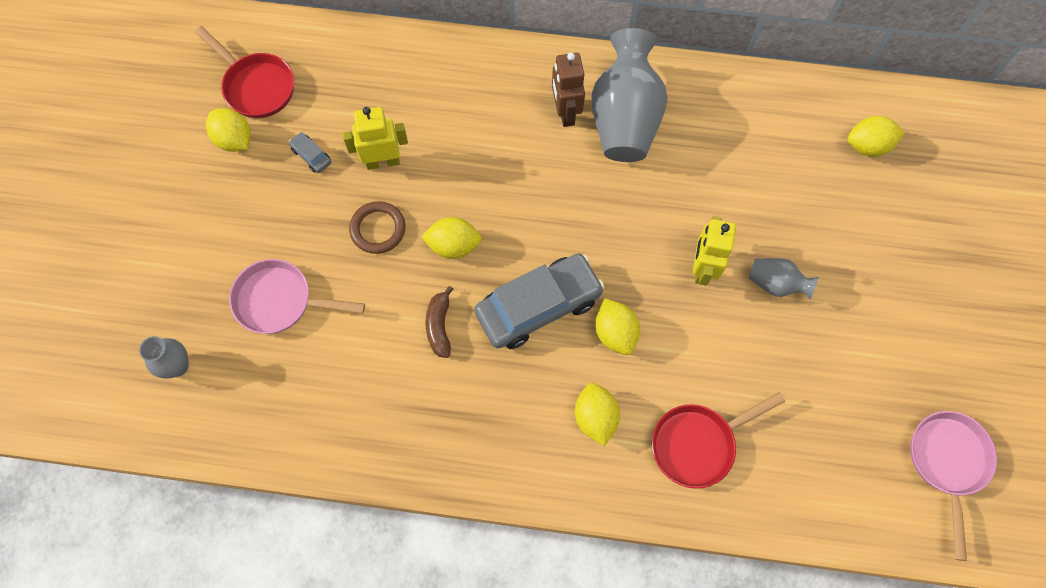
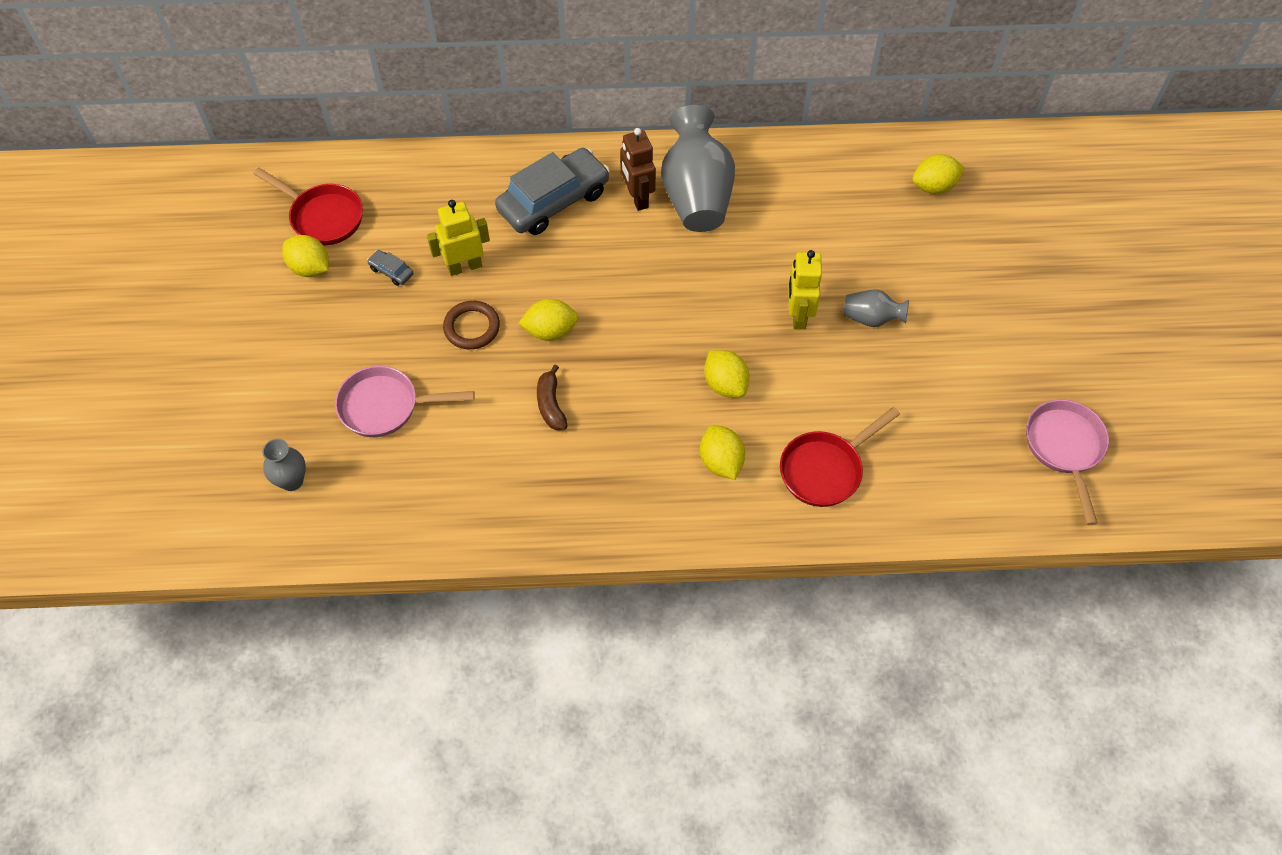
camera: 10 degrees left, 10 degrees down
grey car [474,253,605,349] -> grey car moved to [495,148,610,235]

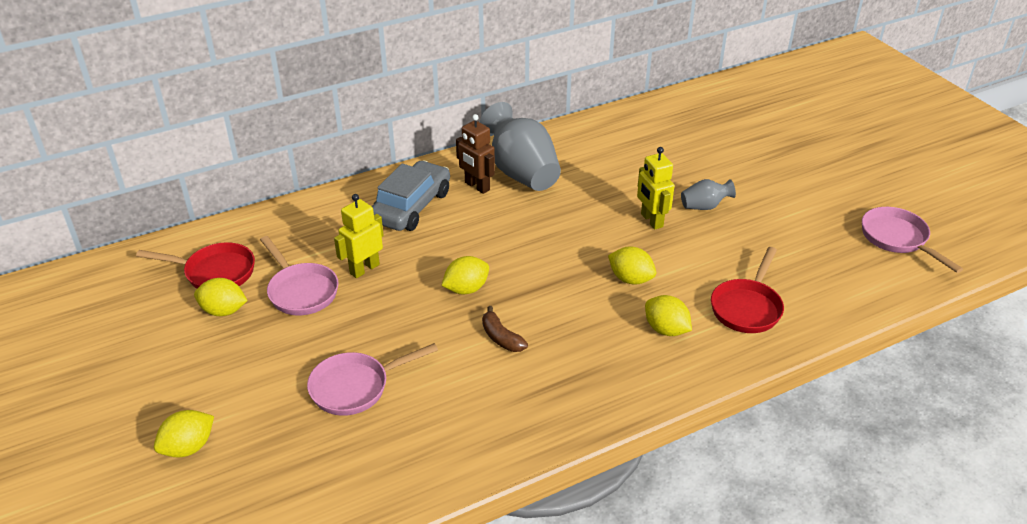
camera: 25 degrees left, 20 degrees down
grey vase [262,439,306,491] -> none
grey car [367,250,413,286] -> pink pan [260,236,339,315]
brown ring [443,301,500,349] -> none
yellow lemon [912,154,965,194] -> yellow lemon moved to [154,410,214,458]

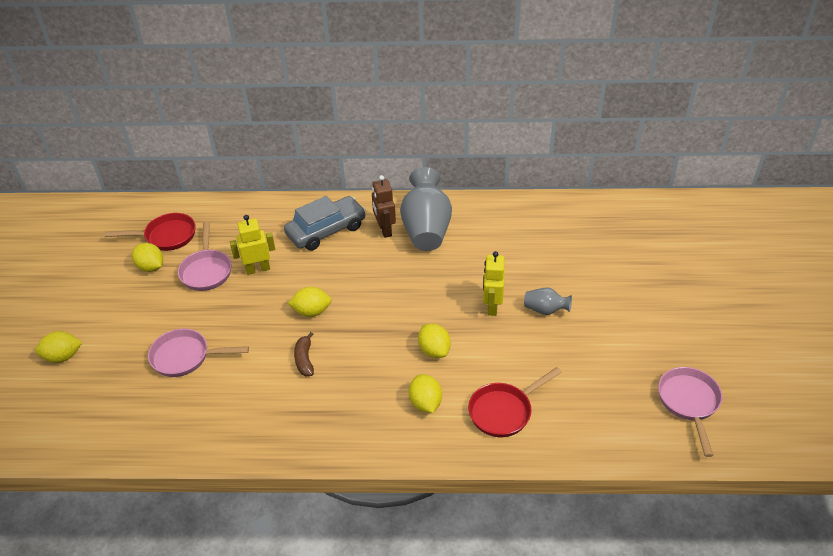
camera: 30 degrees right, 5 degrees up
red pan [136,242,255,289] -> red pan turned 45 degrees counterclockwise [105,213,196,251]

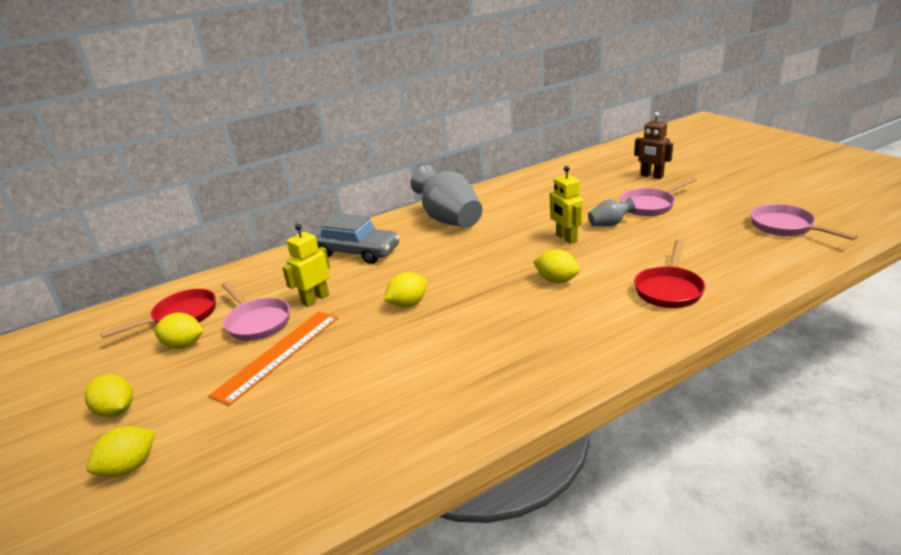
camera: 30 degrees left, 15 degrees down
pink pan [148,328,249,377] -> pink pan moved to [620,177,697,216]
grey car [284,196,366,251] -> grey car turned 90 degrees clockwise [314,213,400,264]
brown banana [294,332,314,376] -> none
brown robot [372,175,396,238] -> brown robot moved to [634,112,673,179]
yellow lemon [409,374,442,413] -> yellow lemon moved to [85,374,133,417]
none -> orange ruler [209,311,338,406]

